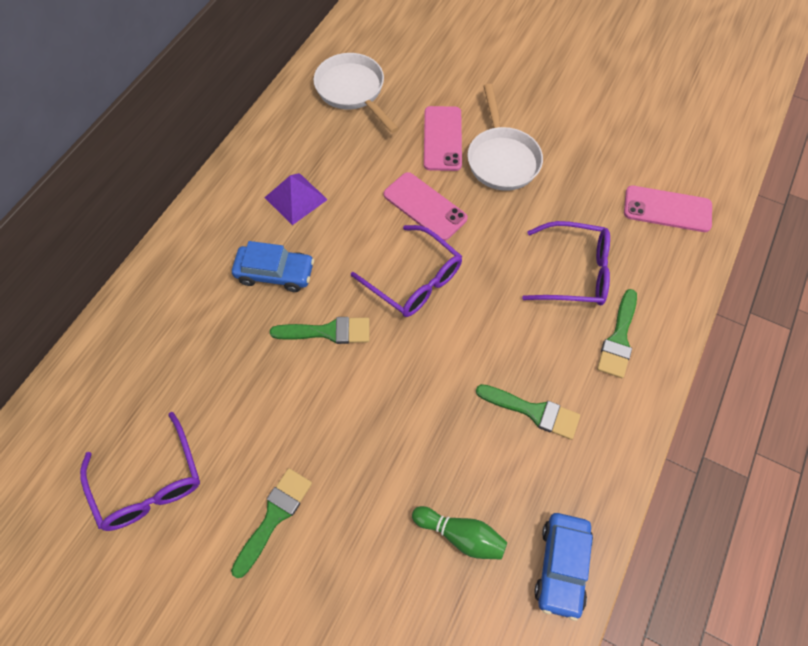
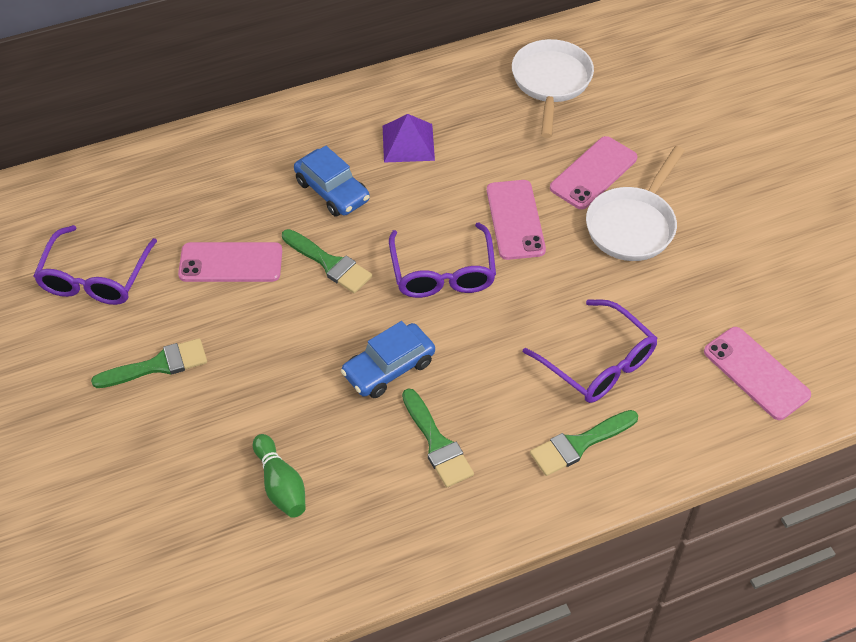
camera: 40 degrees right, 10 degrees down
blue car [534,513,593,621] -> blue car moved to [341,321,435,398]
none -> pink phone [178,242,282,282]

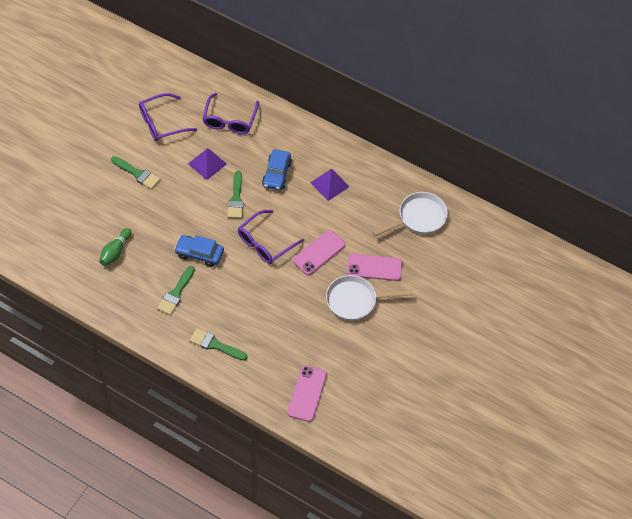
camera: 50 degrees right, 5 degrees up
pink phone [178,242,282,282] -> purple pyramid [188,148,227,180]
purple glasses [523,299,657,403] -> purple glasses moved to [203,93,259,134]

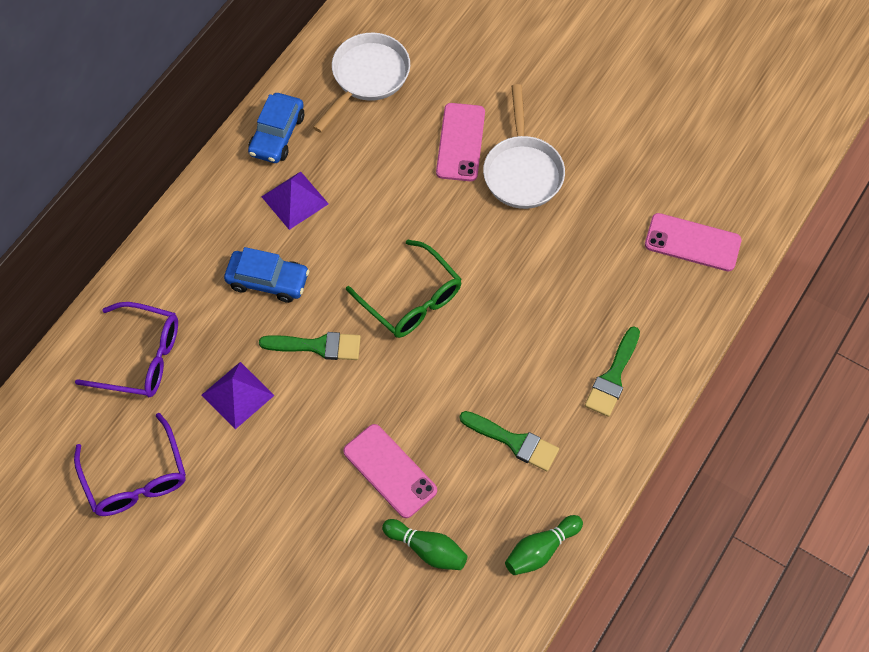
camera: 85 degrees left, 5 degrees up
green brush [111,156,160,189] -> none
blue car [174,235,224,267] -> blue car moved to [248,93,304,163]
purple glasses [238,210,304,264] -> green glasses [346,239,462,338]
pink phone [293,230,346,275] -> pink phone moved to [343,424,437,518]
white pan [372,192,448,236] -> white pan turned 60 degrees clockwise [313,33,410,133]
none -> green bowling pin [505,515,583,575]

